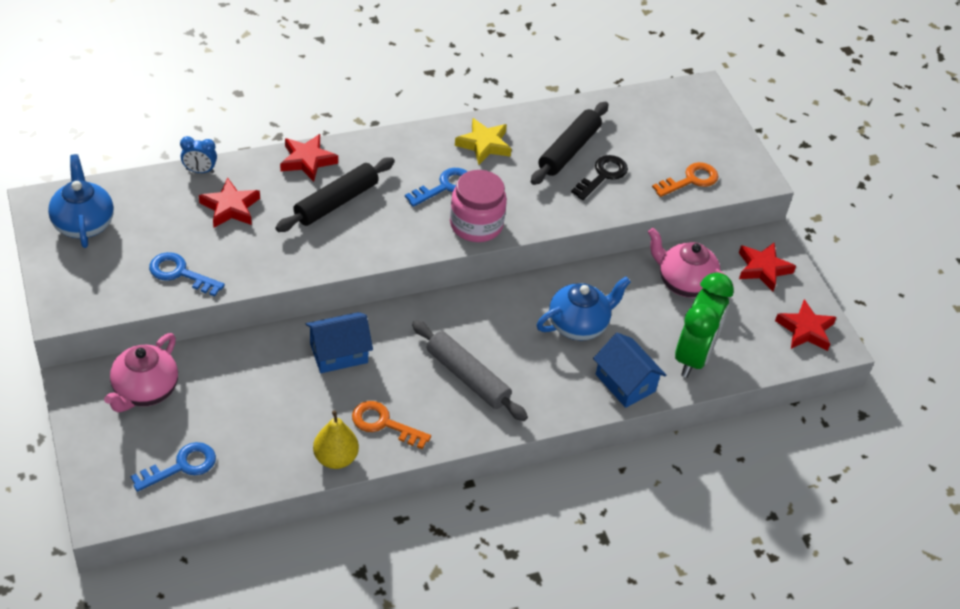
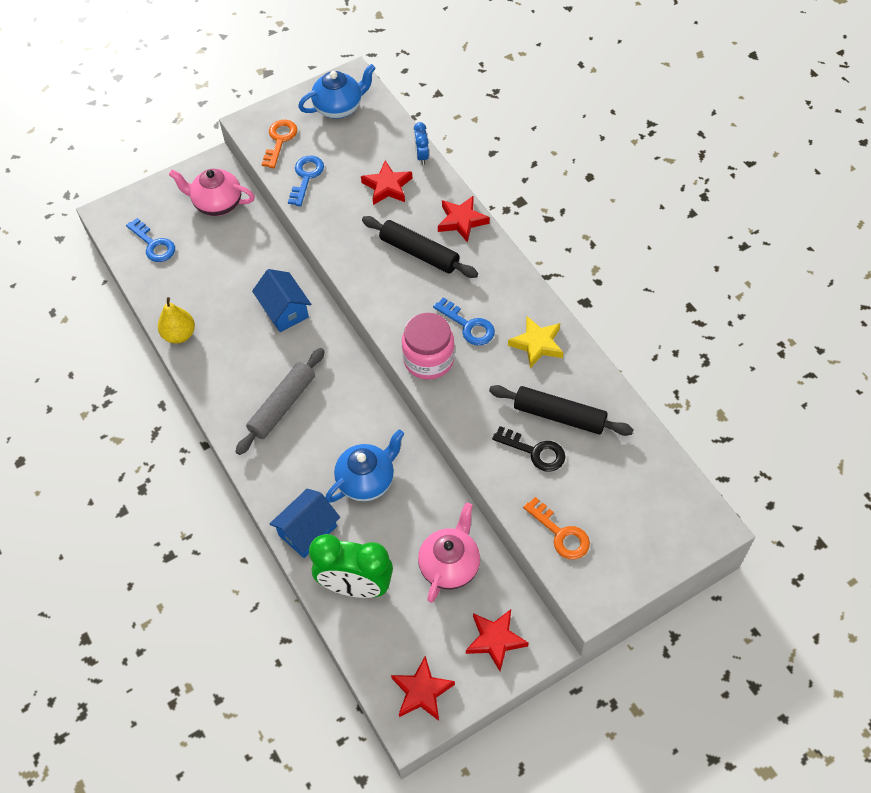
camera: 85 degrees right, 10 degrees up
orange key [352,401,431,449] -> orange key moved to [262,120,297,168]
blue teapot [537,277,631,341] -> blue teapot turned 90 degrees counterclockwise [325,429,404,503]

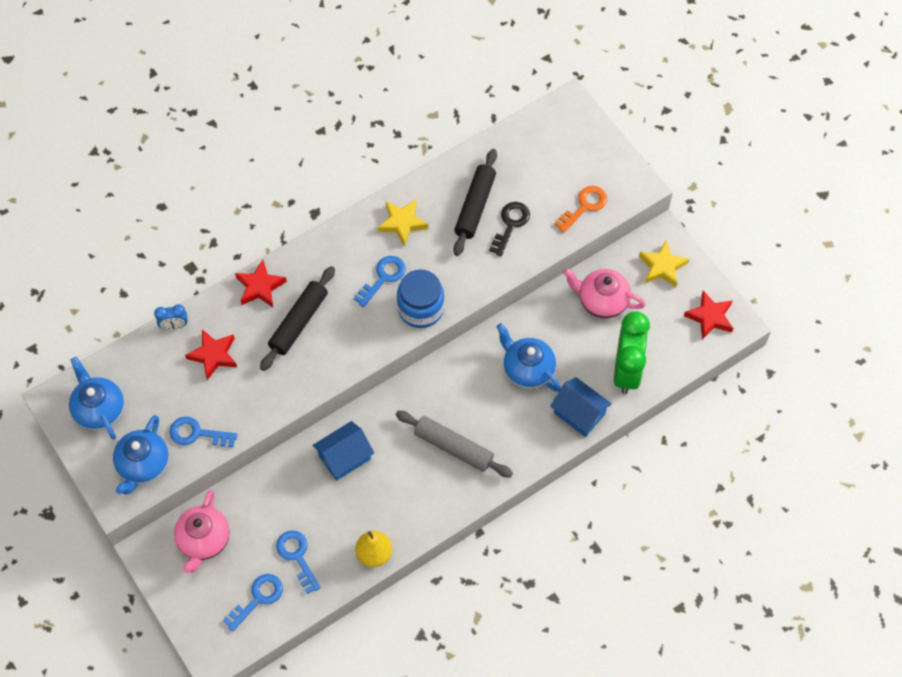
camera: 95 degrees left, 5 degrees up
orange key [262,120,297,168] -> blue teapot [113,415,169,495]
pink jar [402,313,455,380] -> blue jar [397,269,444,328]
red star [466,609,529,671] -> yellow star [639,240,689,287]
none -> blue key [276,531,321,594]

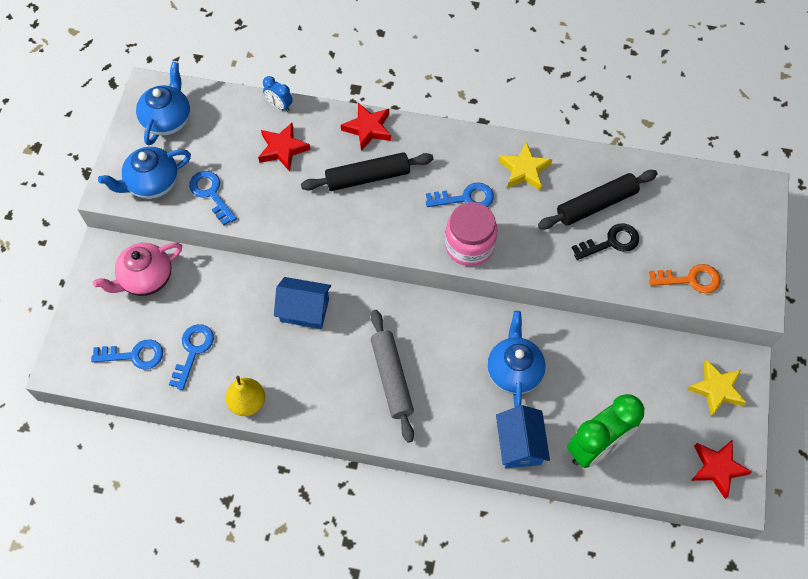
camera: 45 degrees right, 0 degrees up
blue jar [397,269,444,328] -> pink jar [445,202,497,266]
pink teapot [563,268,646,318] -> none

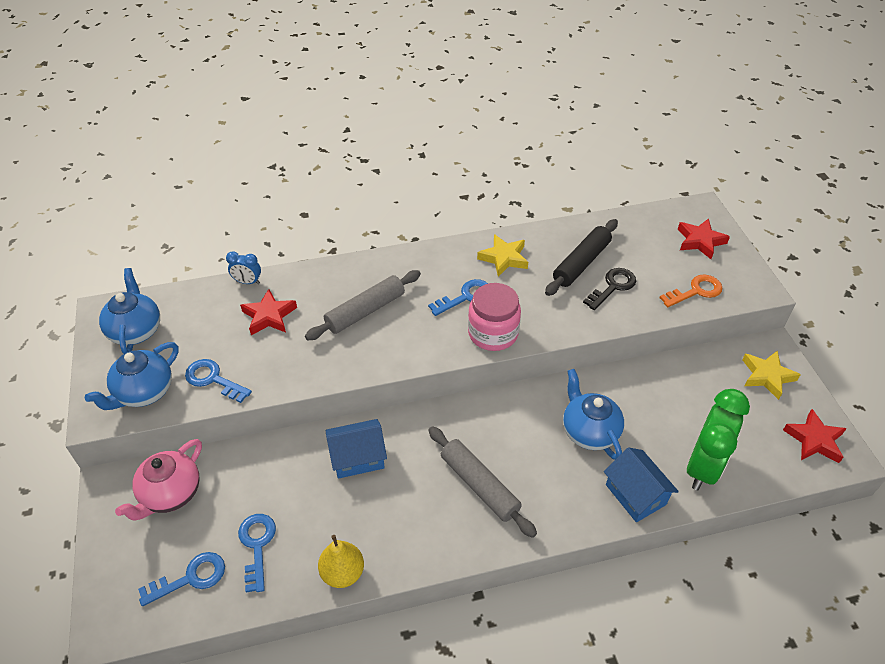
camera: 25 degrees left, 15 degrees down
black rolling pin [301,152,434,191] -> grey rolling pin [305,270,421,340]
red star [341,103,391,151] -> red star moved to [678,218,730,259]

